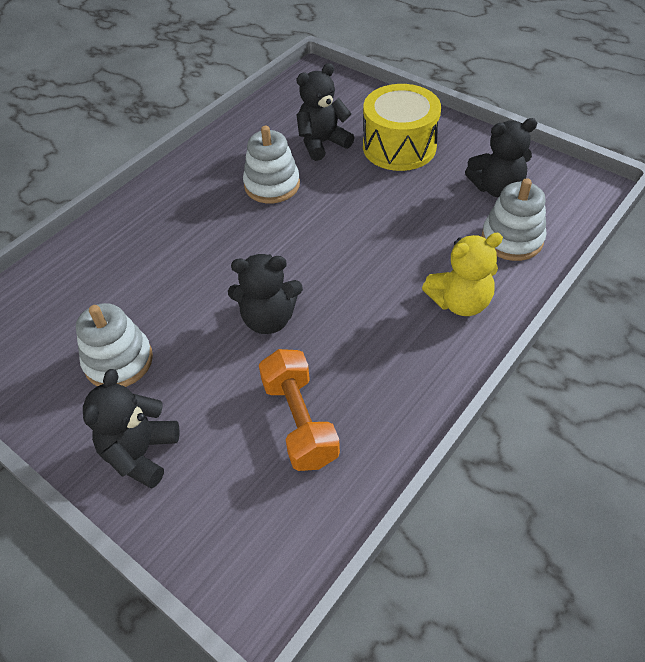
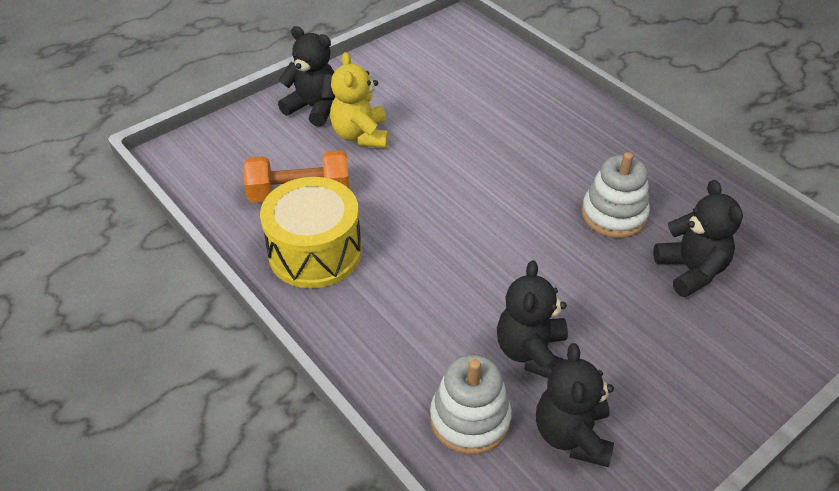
camera: 100 degrees right, 5 degrees down
white stacking toy [76,303,153,387] -> none
black teddy bear [228,254,303,334] -> black teddy bear moved to [497,260,568,378]
yellow drum [363,84,441,171] -> yellow drum moved to [260,177,362,288]
yellow teddy bear [422,233,503,316] -> yellow teddy bear moved to [330,52,389,148]

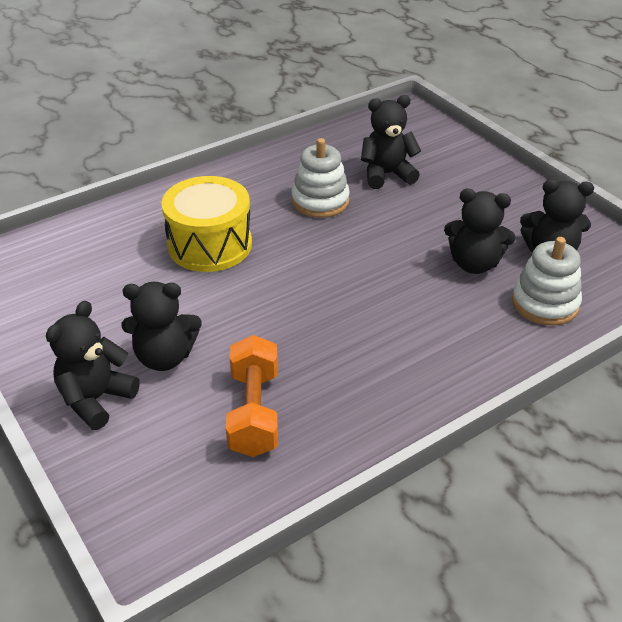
camera: 85 degrees left, 5 degrees down
yellow drum [260,177,362,288] -> yellow drum moved to [161,176,252,272]
yellow teddy bear [330,52,389,148] -> black teddy bear [122,282,202,371]

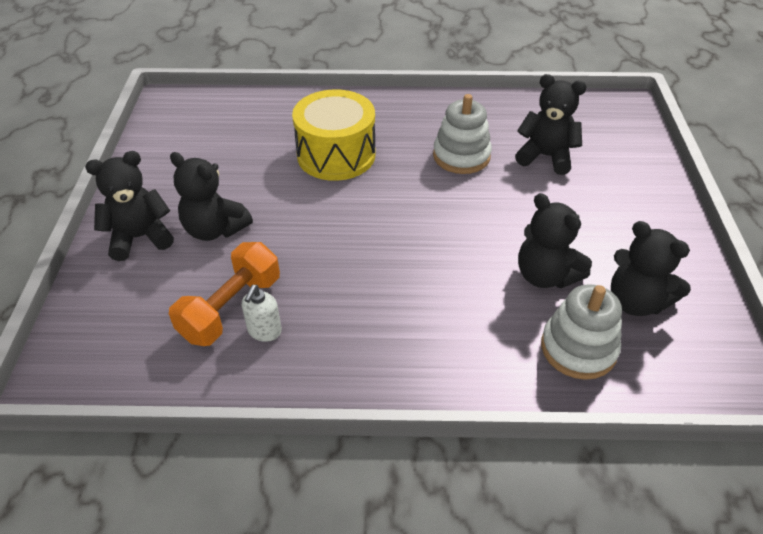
camera: 35 degrees right, 5 degrees up
none -> white soap dispenser [242,285,282,342]

